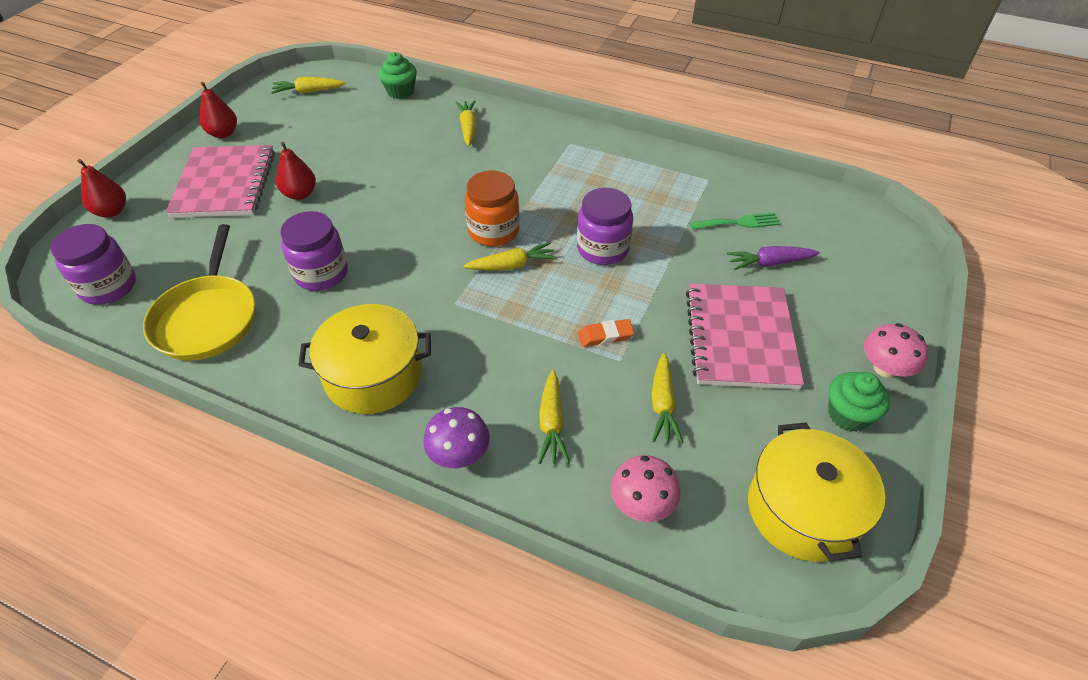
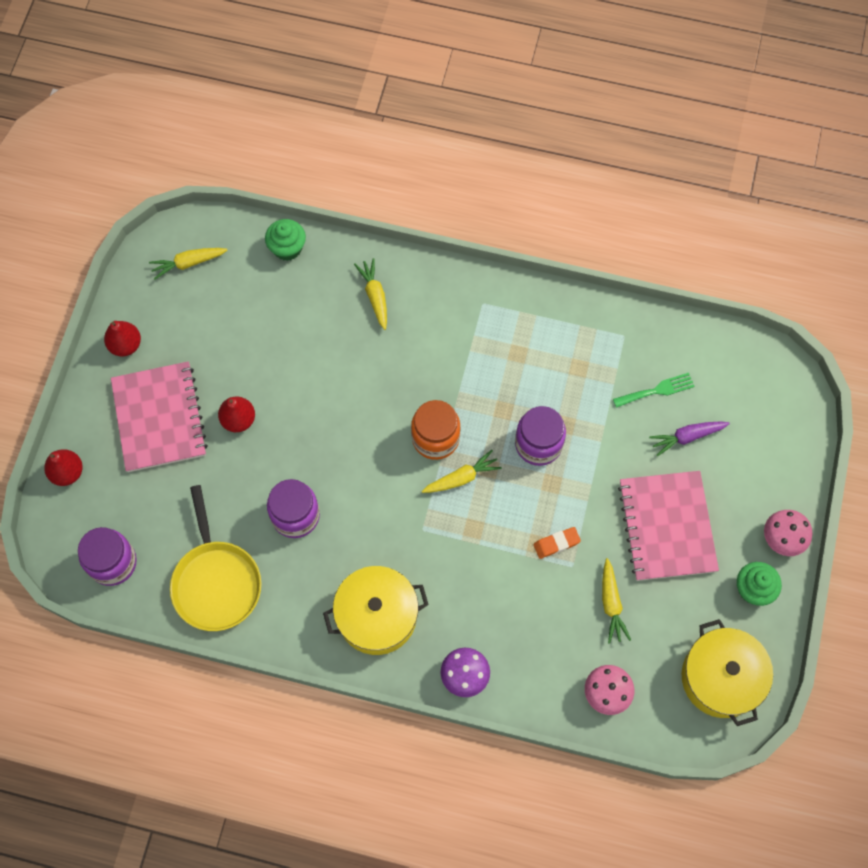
camera: 10 degrees left, 20 degrees up
yellow carrot [538,370,570,464] -> none

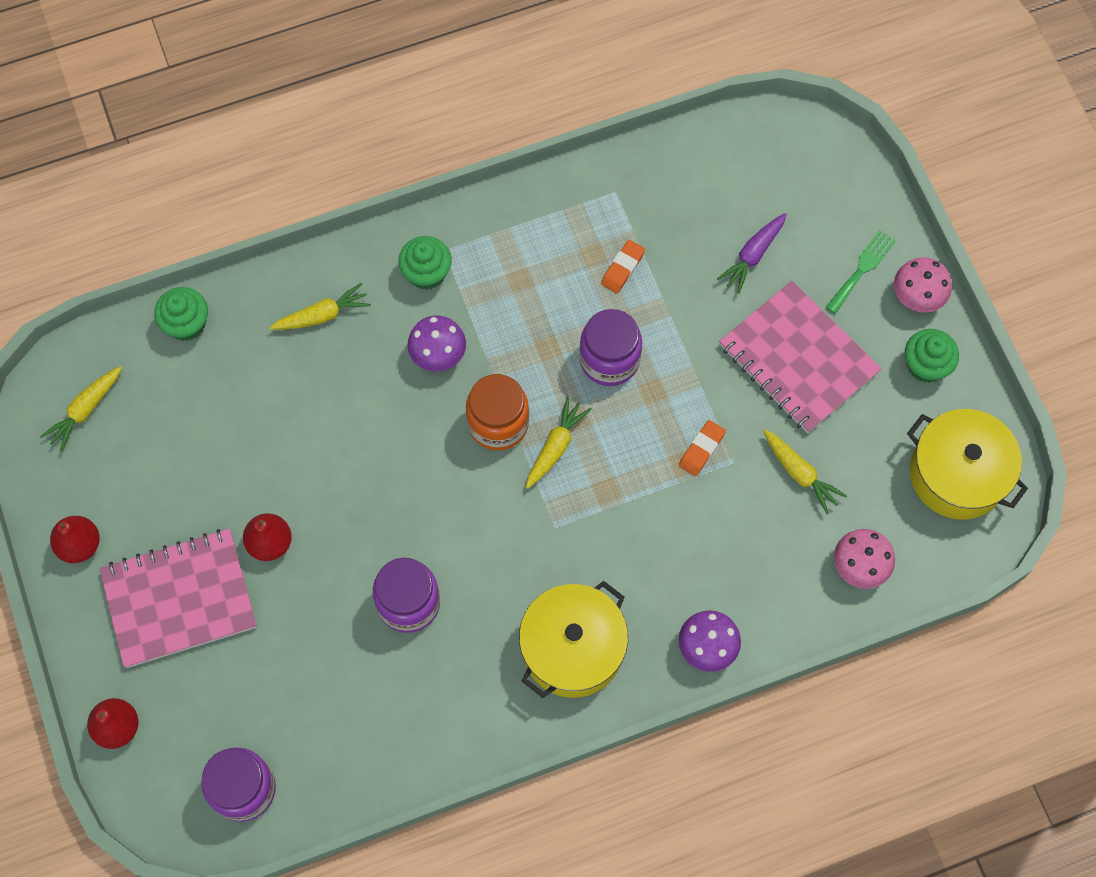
camera: 35 degrees left, 0 degrees up
pink notebook [111,361,208,472] -> pink notebook turned 60 degrees counterclockwise [99,529,257,668]
yellow pan [170,485,261,631] -> none
yellow carrot [354,258,387,330] -> yellow carrot turned 120 degrees clockwise [269,283,371,330]
green fork [613,373,695,408] -> green fork moved to [826,230,896,314]
none -> green cupcake [398,236,452,290]
none -> purple mushroom [408,316,466,372]
none -> orange eraser [601,240,645,293]

